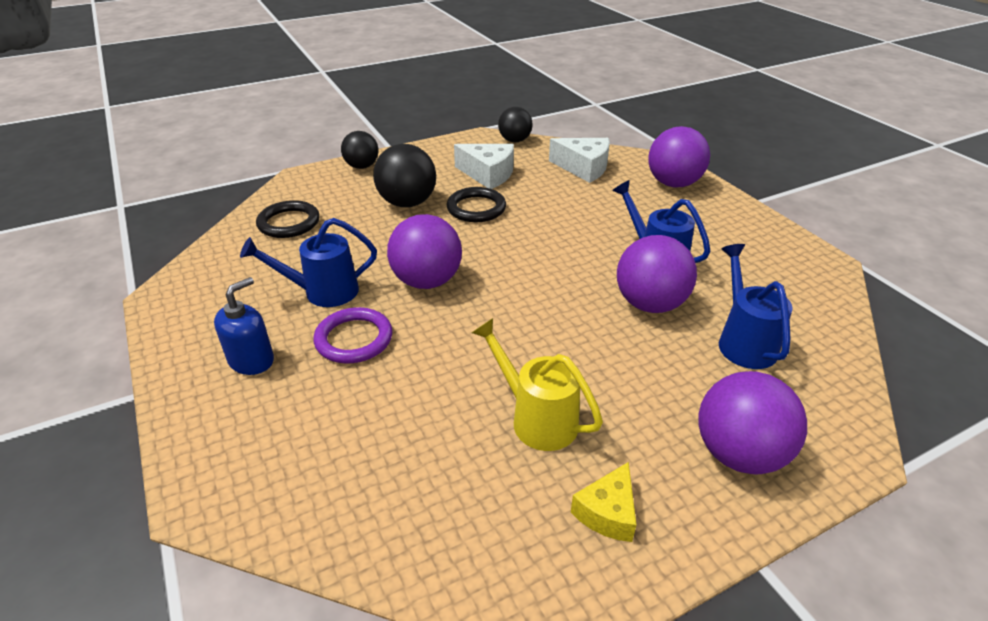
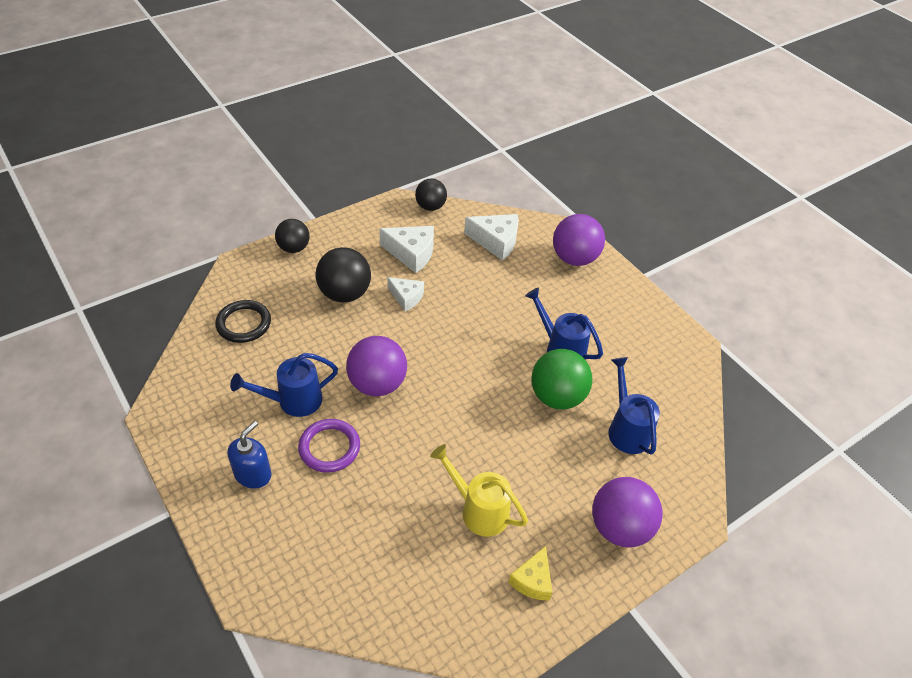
camera: 10 degrees left, 10 degrees up
black ring [447,187,506,222] -> white cheese [387,277,424,311]
purple ball [617,235,697,313] -> green ball [531,349,592,410]

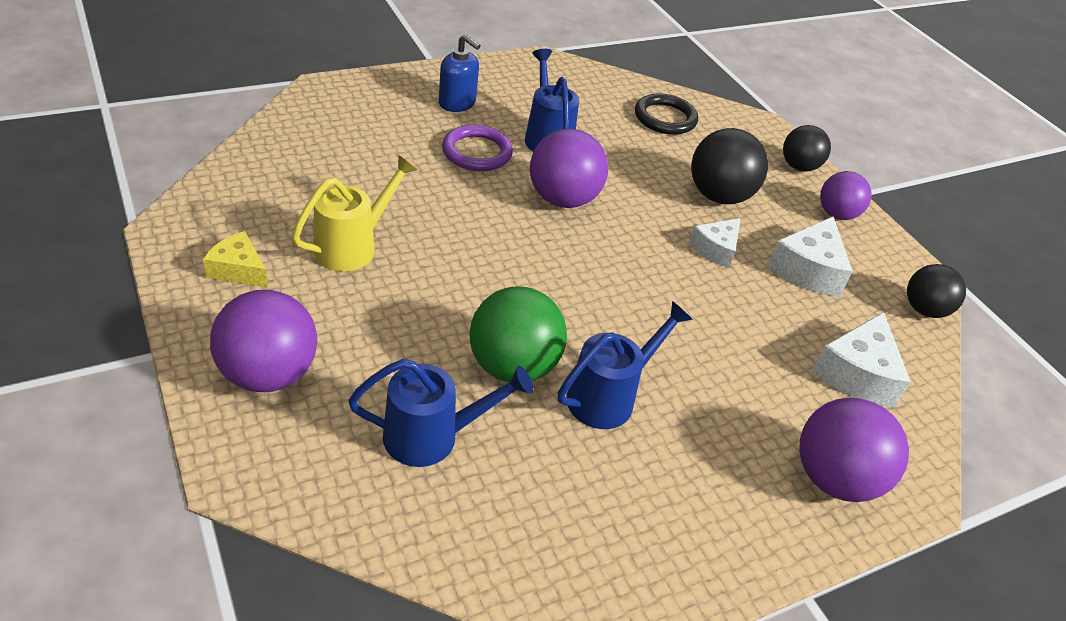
camera: 95 degrees right, 5 degrees down
none -> purple ball [820,171,872,220]

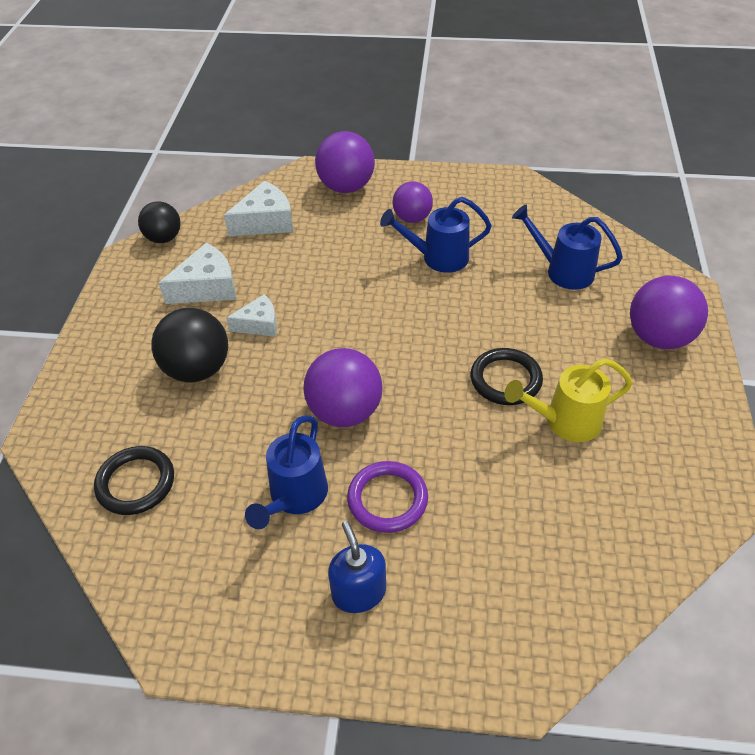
camera: 140 degrees left, 5 degrees up
yellow cheese [203,231,268,288] -> none
green ball [470,286,567,383] -> none
black ball [783,125,831,172] -> none
purple ball [820,171,872,220] -> purple ball moved to [393,182,433,223]
none -> black ring [471,348,543,405]

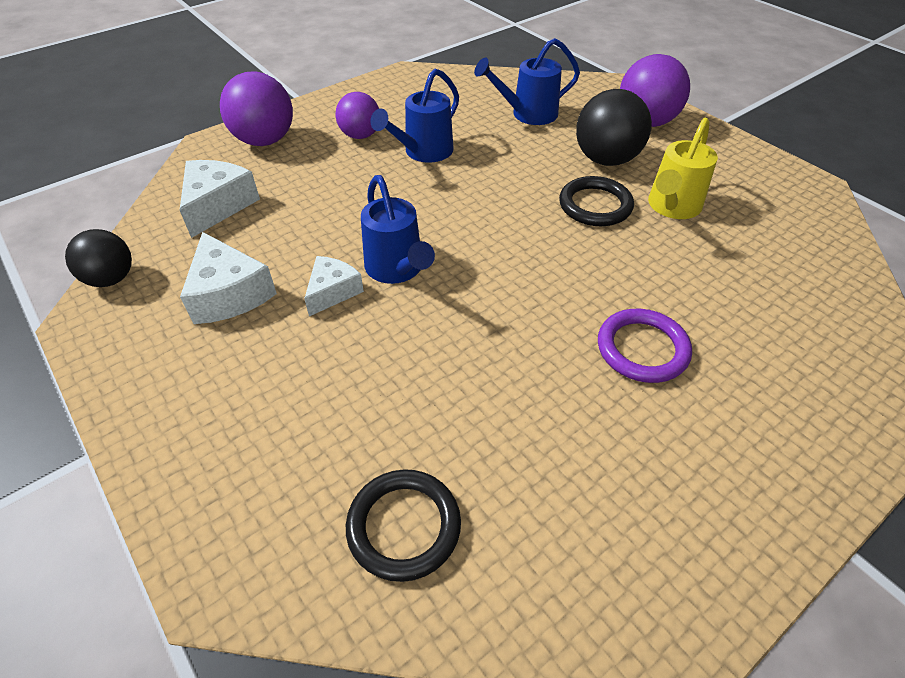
camera: 45 degrees left, 0 degrees up
black ball [151,308,228,382] -> black ball moved to [576,89,652,166]
white cheese [159,243,236,304] -> white cheese turned 135 degrees clockwise [180,232,277,324]
blue watering can [245,415,328,529] -> blue watering can moved to [361,175,435,284]
purple ball [303,348,383,427] -> none
blue soap dispenser [328,521,386,613] -> none

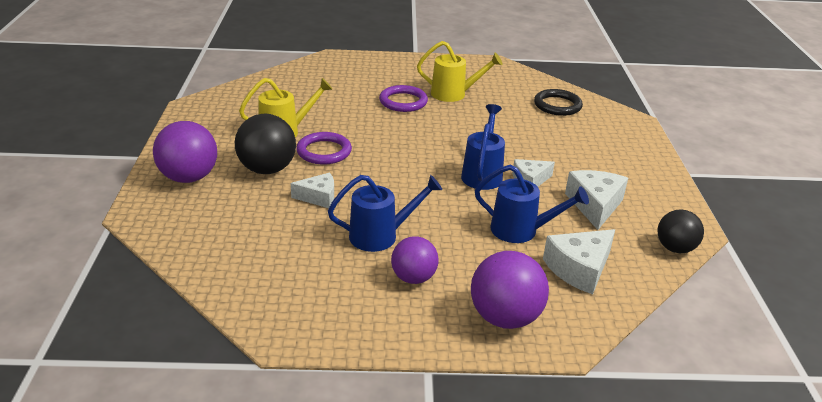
camera: 145 degrees left, 15 degrees down
blue watering can [474,38,580,125] -> blue watering can moved to [475,165,589,243]
black ring [559,176,634,226] -> purple ring [296,132,352,165]
none -> white cheese [291,173,334,208]
none -> yellow watering can [417,41,502,102]

